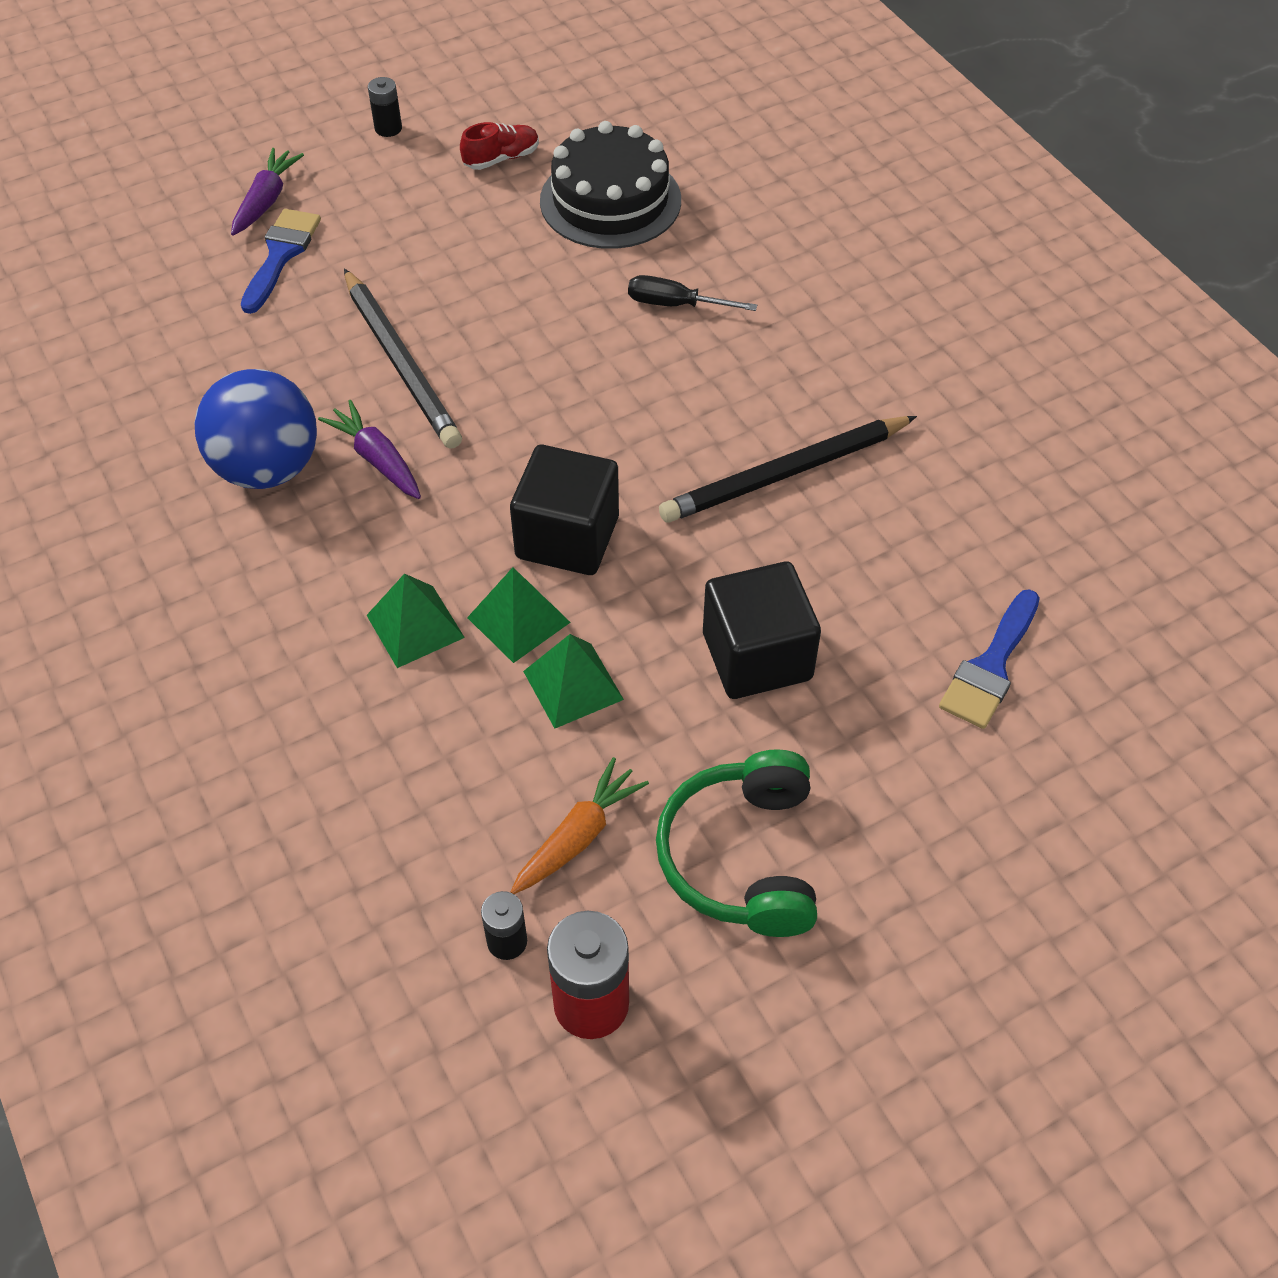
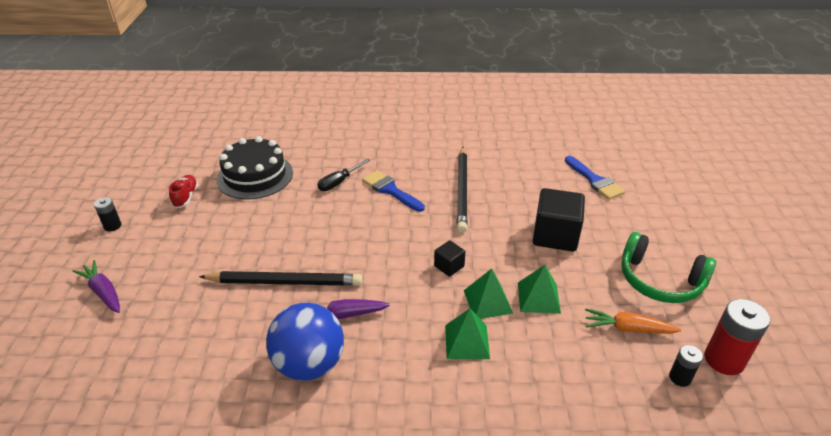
camera: 60 degrees left, 15 degrees down
blue brush [241,209,321,314] -> blue brush moved to [362,170,425,212]
black cube [510,445,619,575] -> black cube [434,240,465,277], size x0.50
orange carrot [511,757,649,894] -> orange carrot turned 60 degrees counterclockwise [585,308,681,334]

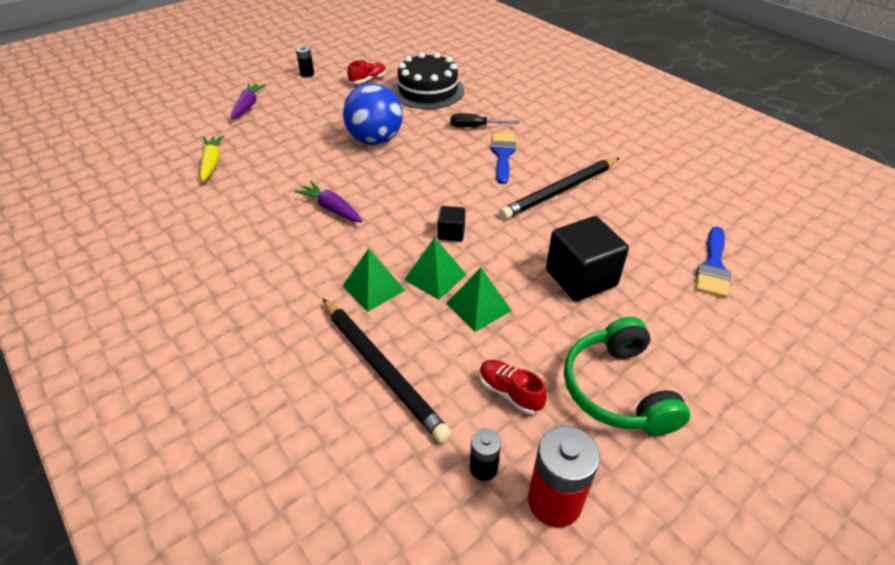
camera: 50 degrees right, 5 degrees up
black pencil [199,271,362,286] -> black pencil moved to [323,299,451,443]
blue ball [266,303,344,381] -> blue ball moved to [343,83,402,145]
orange carrot [585,308,681,334] -> red shoe [480,360,547,414]
none -> yellow carrot [200,135,224,182]

